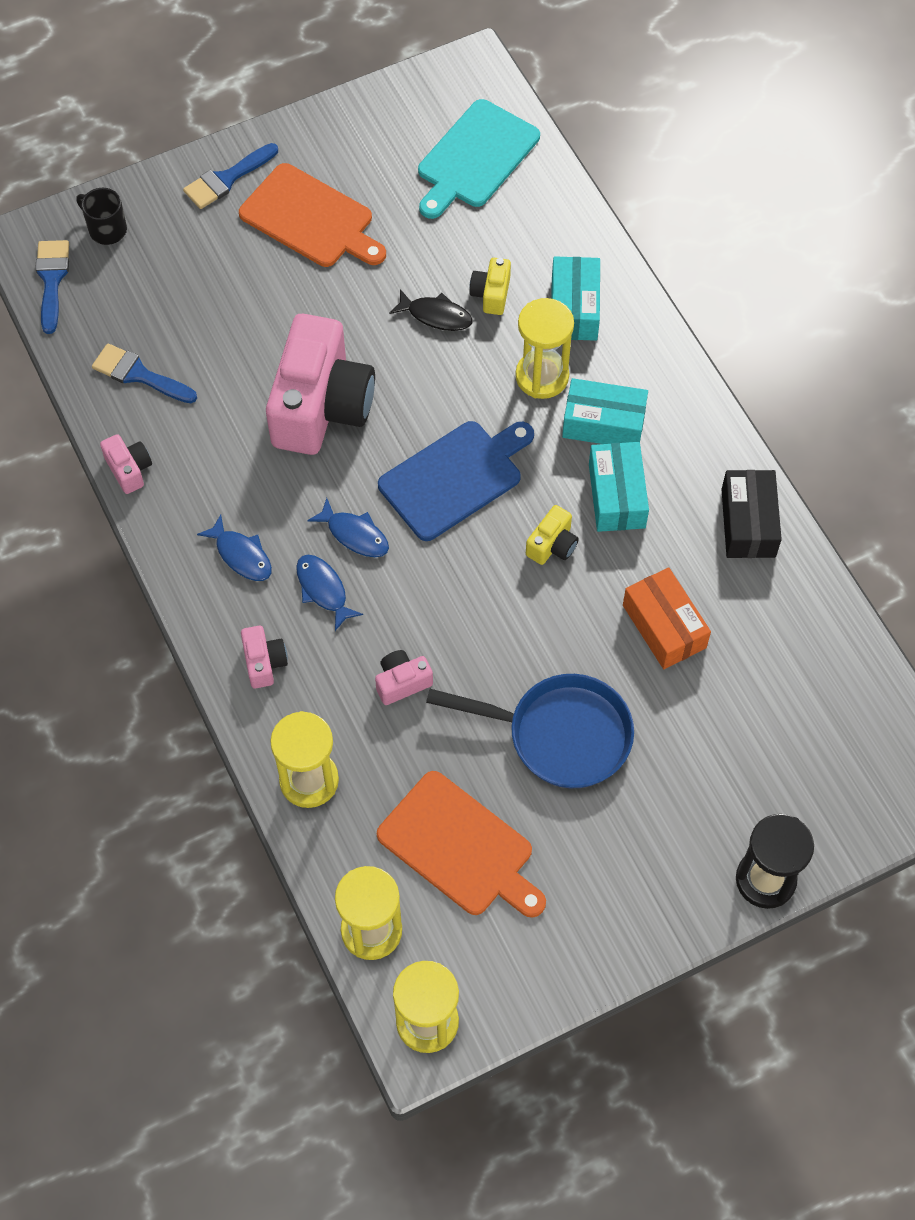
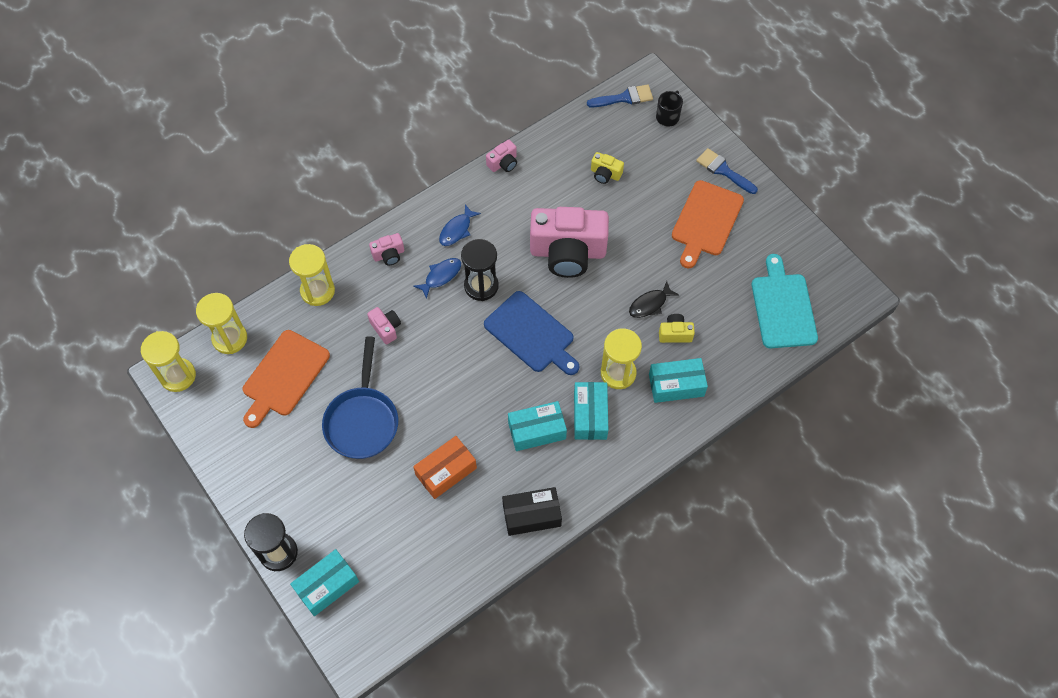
camera: 80 degrees right, 0 degrees up
blue brush [92,343,197,403] -> none
blue fish [307,498,389,557] -> black hourglass [461,239,499,301]
black fish [389,289,473,331] -> black fish turned 45 degrees clockwise [629,281,679,318]
turquoise cutting board [418,99,540,219] -> turquoise cutting board turned 60 degrees clockwise [752,254,818,348]
yellow camera [526,505,579,565] -> yellow camera moved to [591,152,624,184]
none -> turquoise box [290,549,359,616]

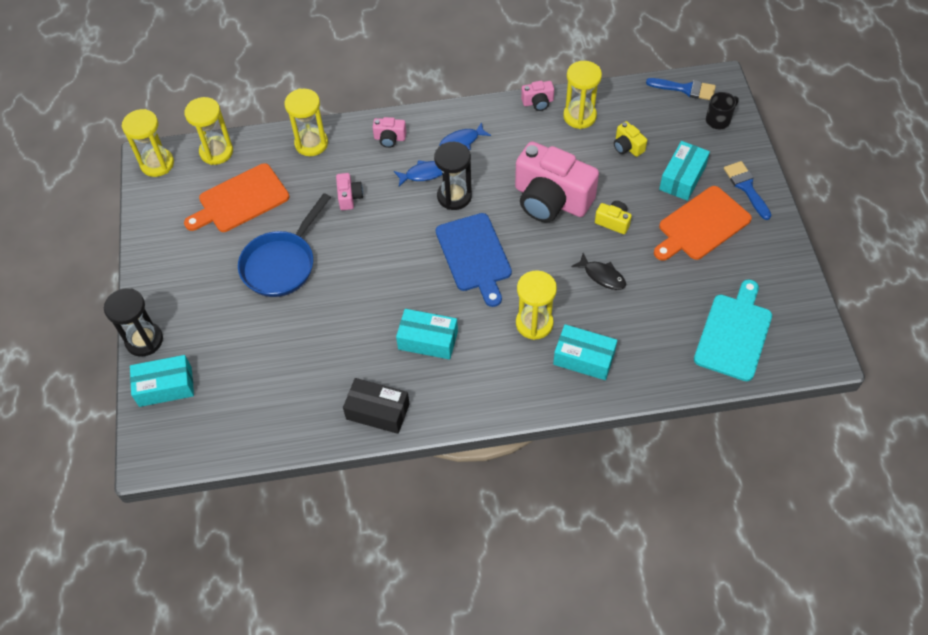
camera: 30 degrees right, 5 degrees down
orange box [413,436,477,499] -> none
turquoise box [574,382,608,440] -> turquoise box moved to [659,141,710,201]
black fish [629,281,679,318] -> black fish turned 135 degrees counterclockwise [571,253,626,290]
yellow camera [659,314,695,343] -> yellow camera moved to [595,201,632,234]
none -> yellow hourglass [563,61,602,129]

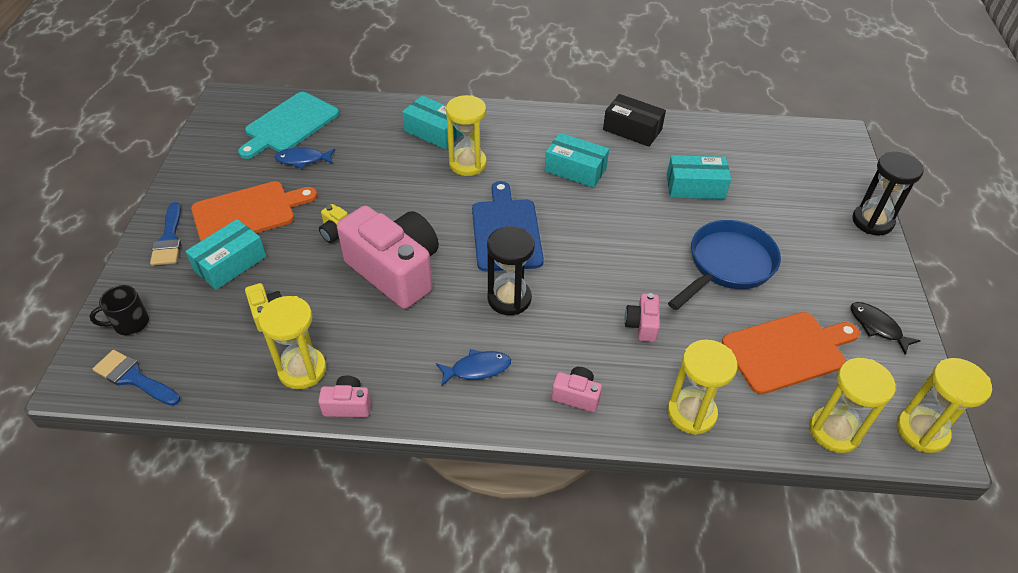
camera: 170 degrees left, 10 degrees down
turquoise box [130,355,194,407] -> turquoise box moved to [667,155,731,199]
blue fish [394,160,442,187] -> blue fish moved to [275,147,335,169]
black fish [571,253,626,290] -> black fish moved to [850,302,921,355]

